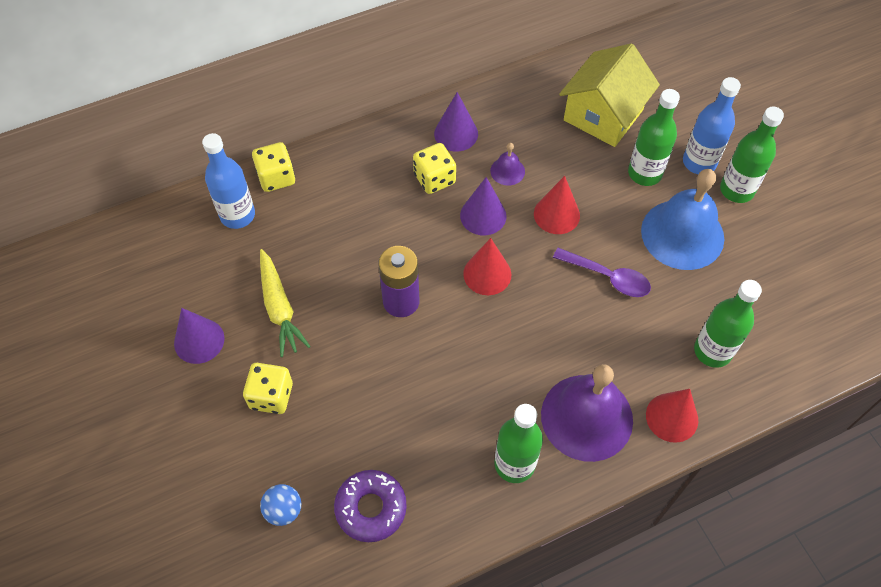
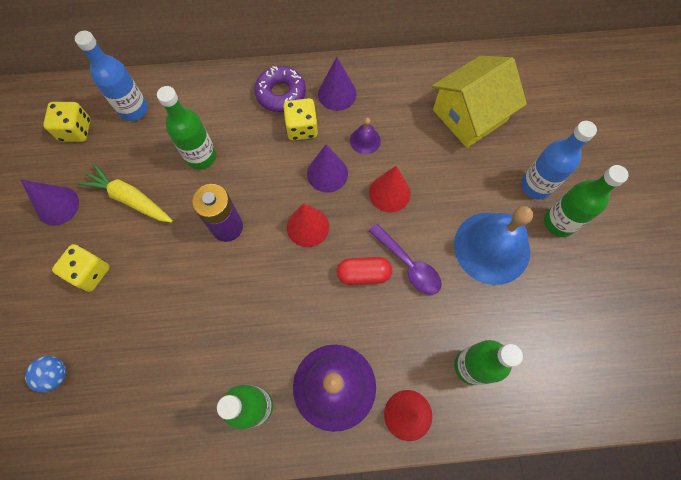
camera: 20 degrees right, 10 degrees up
yellow dice [252,142,295,192] -> yellow dice moved to [43,102,91,142]
yellow carrot [260,249,311,357] -> yellow carrot turned 120 degrees clockwise [78,163,173,222]
purple donut [334,470,407,542] -> purple donut moved to [254,66,306,112]
green bottle [628,89,680,186] -> green bottle moved to [157,86,216,170]
none -> red capsule [336,257,392,285]

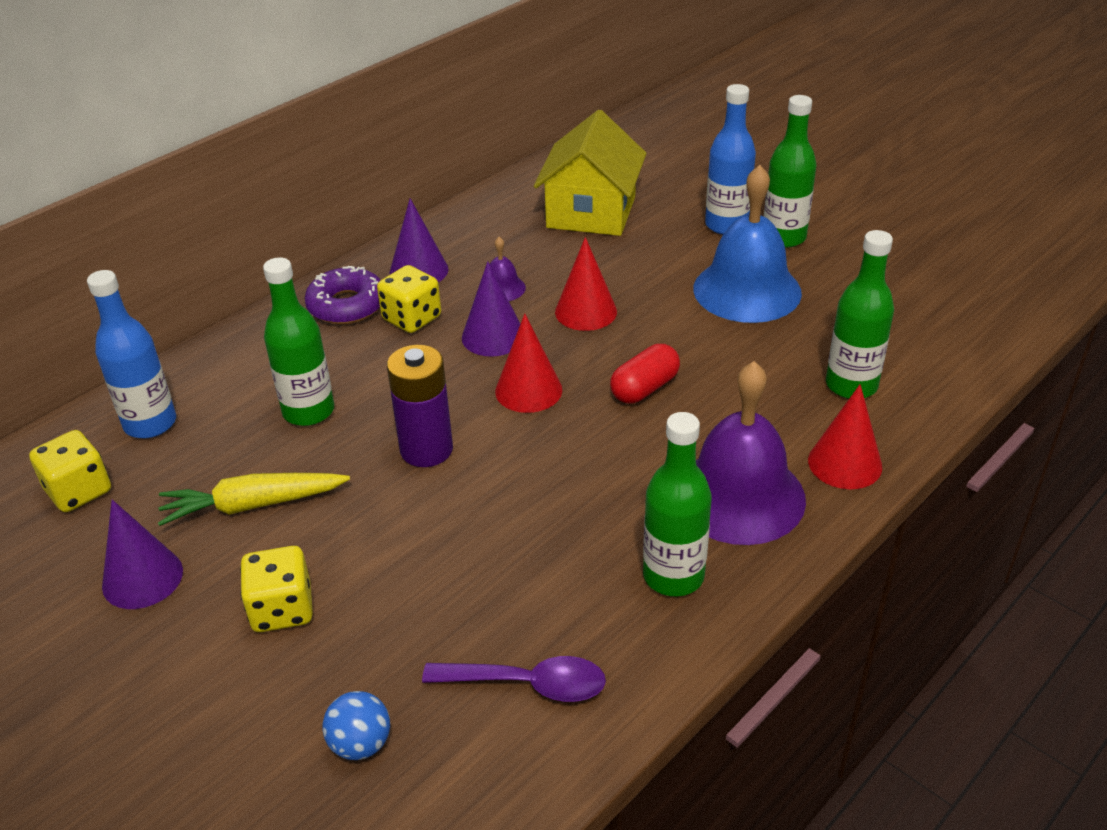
camera: 40 degrees left, 30 degrees down
purple spoon [369,224,441,295] -> purple spoon moved to [422,656,606,702]

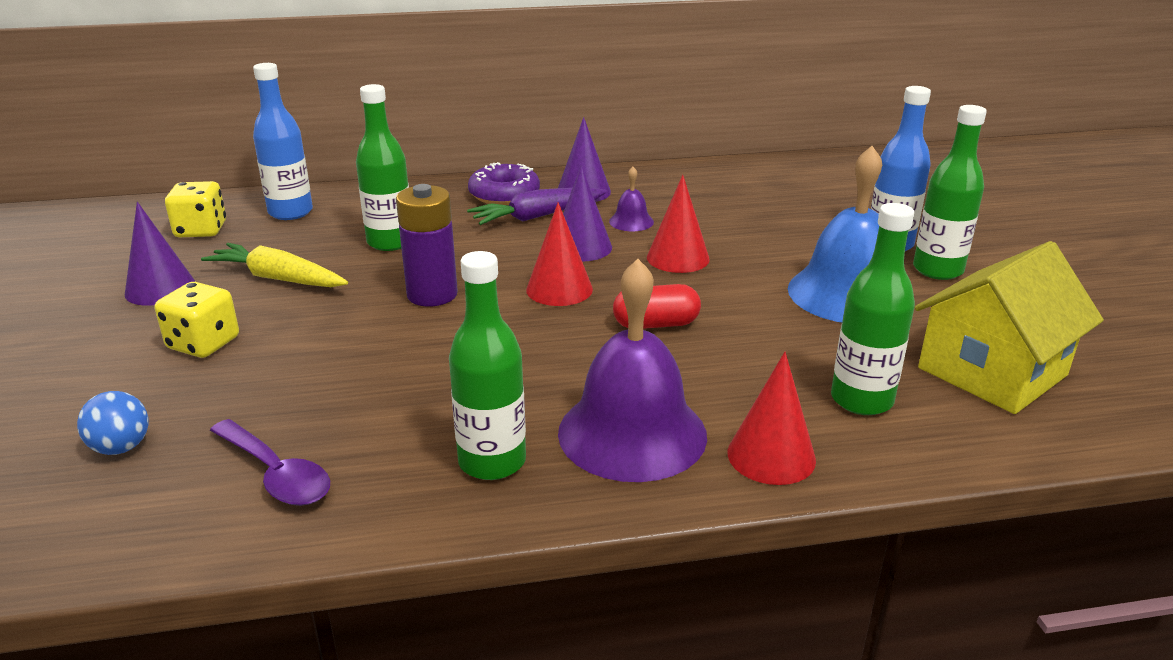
camera: 35 degrees right, 10 degrees down
yellow dice [377,265,441,333] -> purple carrot [467,188,607,225]
yellow house [534,110,647,236] -> yellow house moved to [915,241,1104,414]

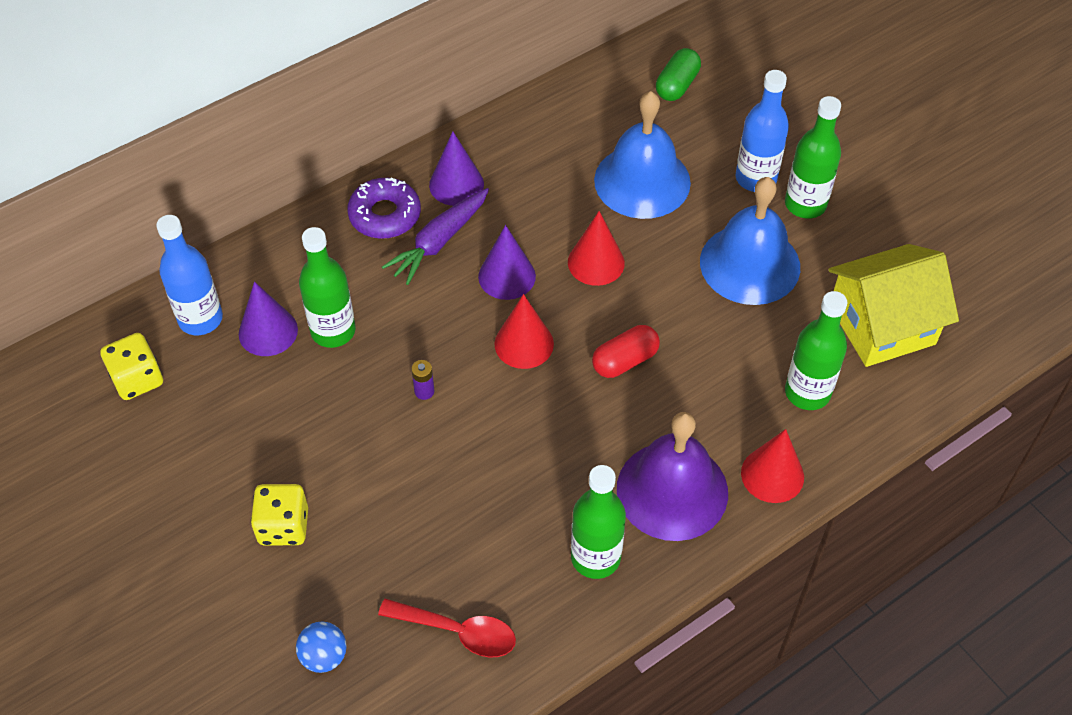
camera: 25 degrees left, 25 degrees up
purple cone [125,202,195,306] -> purple cone moved to [239,281,298,356]
yellow carrot [201,243,348,287] -> none
purple spoon [210,419,330,506] -> red spoon [378,599,516,657]
purple battery [396,184,458,306] -> purple battery [411,360,435,400], size x0.44
purple bell [609,167,654,231] -> none
yellow house [915,241,1104,414] -> yellow house turned 45 degrees clockwise [828,244,959,367]
none -> blue bell [594,91,691,219]
none -> green capsule [656,48,701,101]

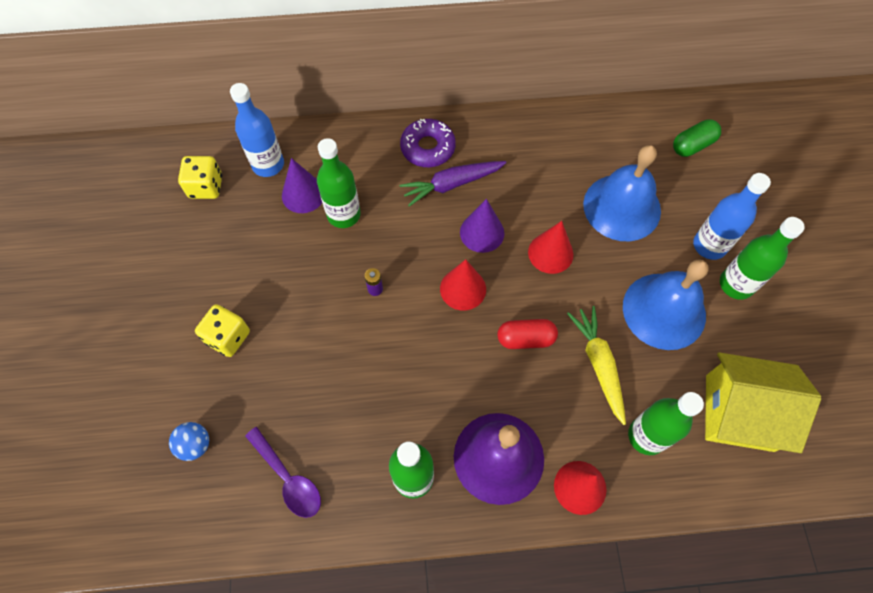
camera: 30 degrees right, 10 degrees up
red spoon [378,599,516,657] -> purple spoon [245,427,321,518]
purple cone [429,131,484,206] -> none
none -> yellow carrot [567,306,626,425]

